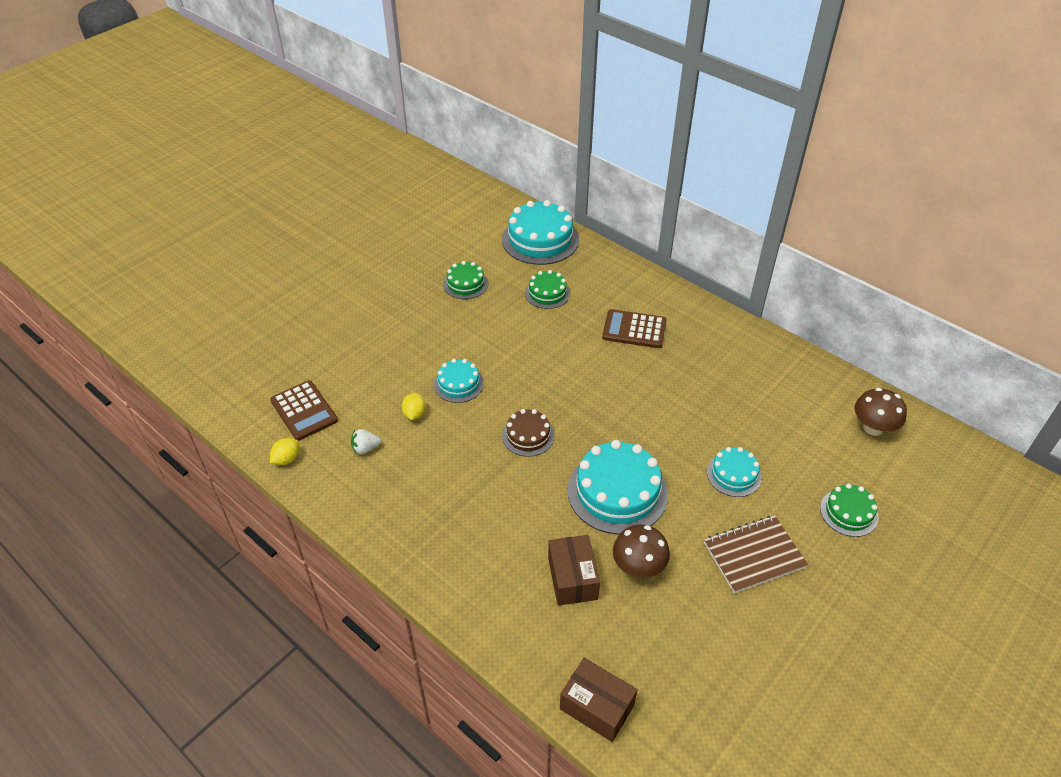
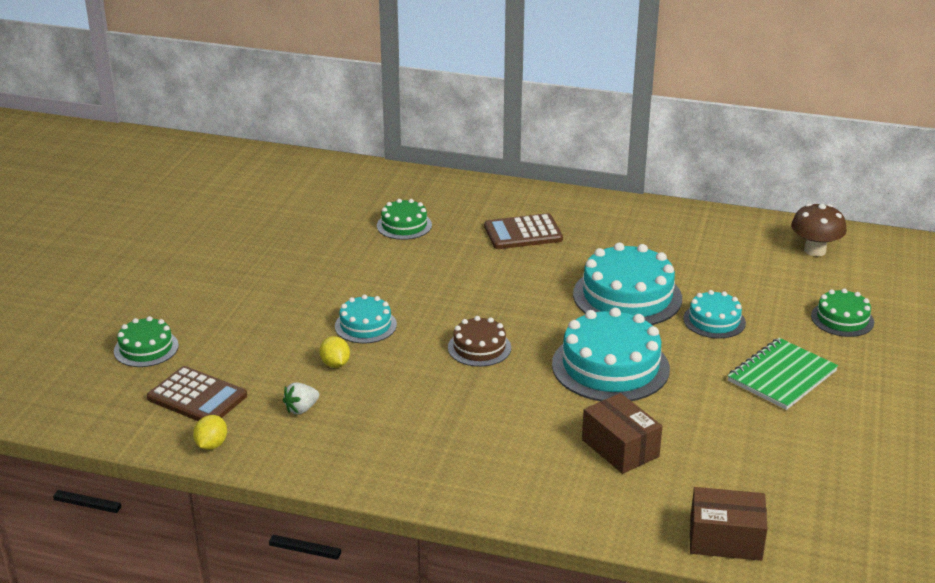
camera: 25 degrees left, 15 degrees down
green cake [443,261,488,299] -> green cake moved to [114,316,179,367]
turquoise cake [502,200,579,265] -> turquoise cake moved to [573,242,682,325]
brown mushroom [613,525,670,578] -> none
brown notebook [704,515,808,593] -> green notebook [727,338,838,410]

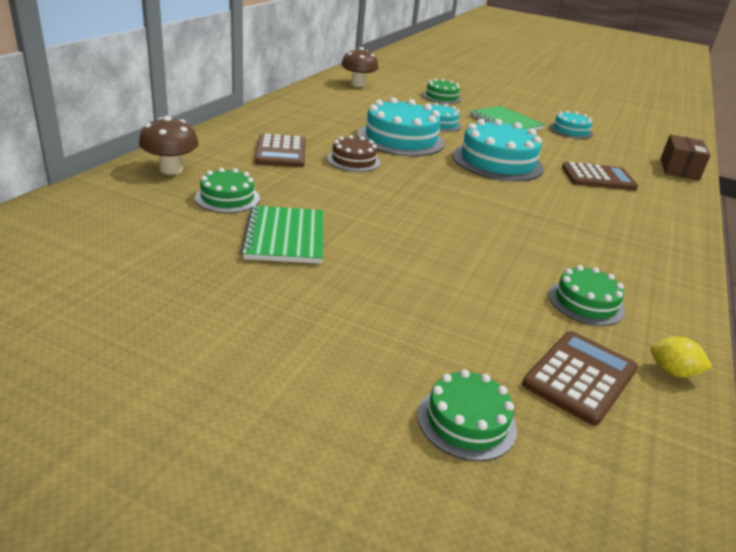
camera: 85 degrees left, 0 degrees up
white strawberry [283,383,319,414] -> green cake [548,265,625,326]
yellow lemon [319,336,350,368] -> none
turquoise cake [335,294,397,343] -> turquoise cake moved to [549,110,593,139]
brown cake [448,316,511,367] -> brown cake moved to [327,135,380,172]
brown box [582,393,662,474] -> brown calculator [562,162,638,190]
none -> brown mushroom [139,116,199,174]
none -> green notebook [241,206,323,264]

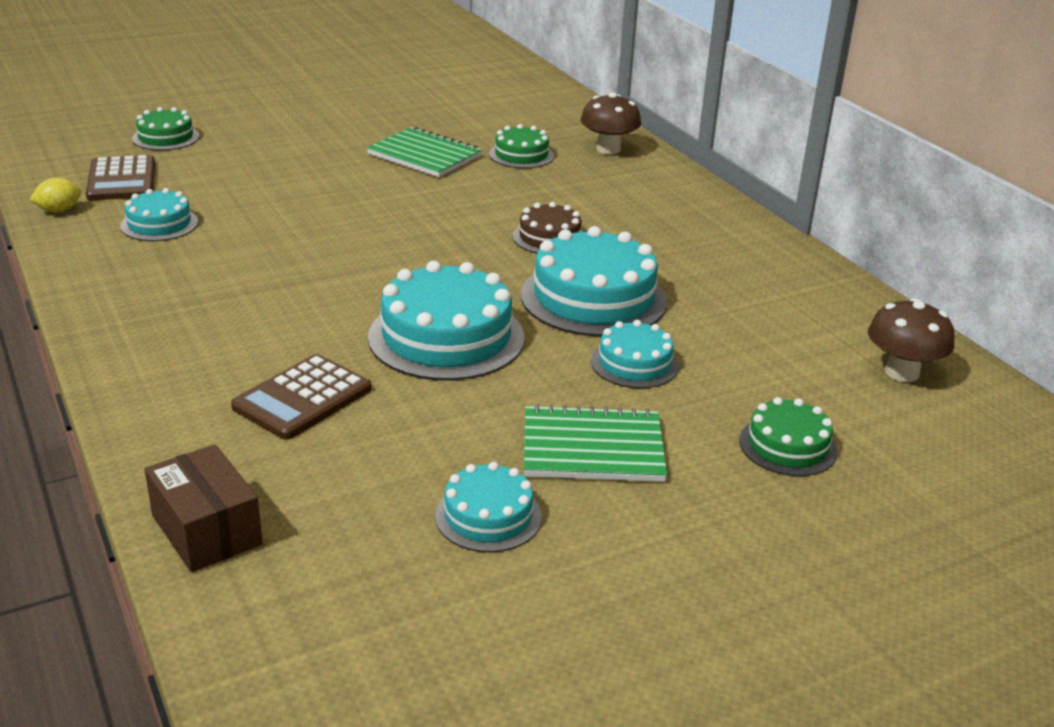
camera: 130 degrees right, 0 degrees up
brown calculator [255,134,305,167] -> none
green cake [548,265,625,326] -> turquoise cake [121,188,198,241]

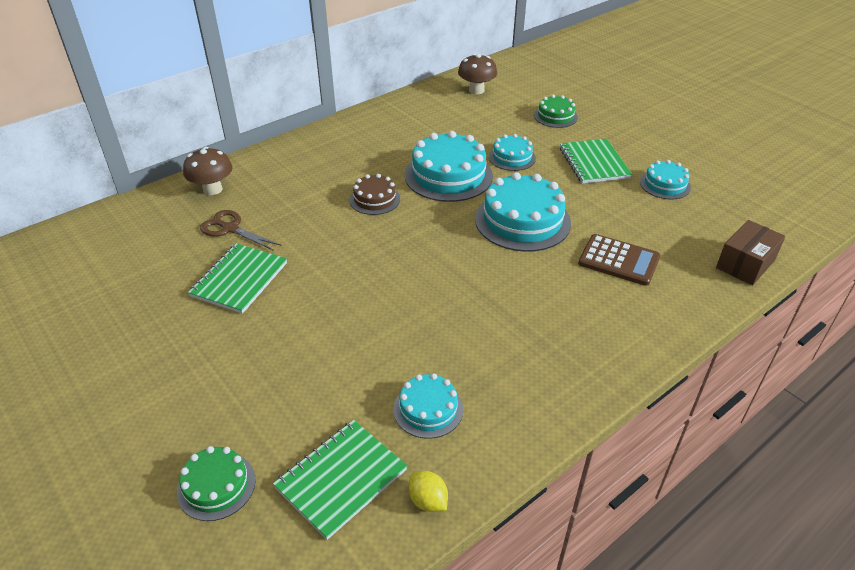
camera: 100 degrees left, 10 degrees up
brown calculator [86,155,155,200] -> green notebook [273,420,407,540]
green cake [489,124,554,168] -> brown scissors [200,210,281,251]

